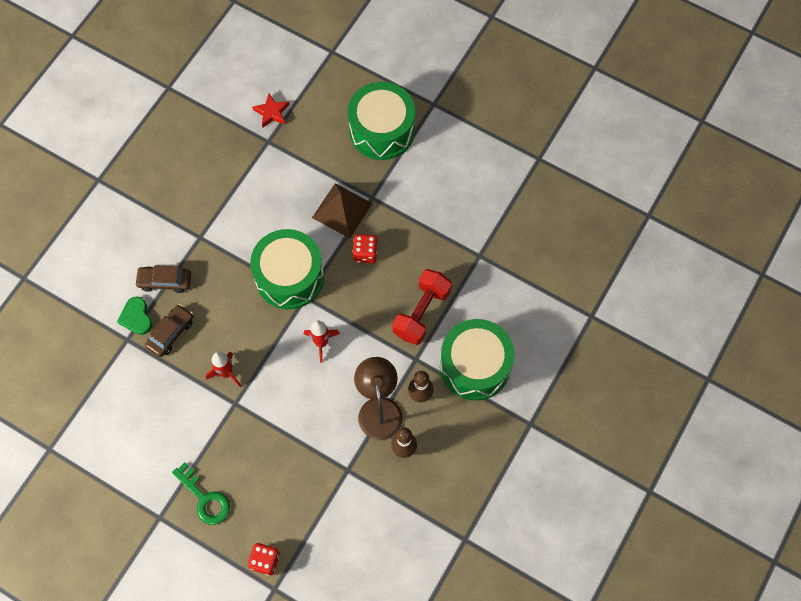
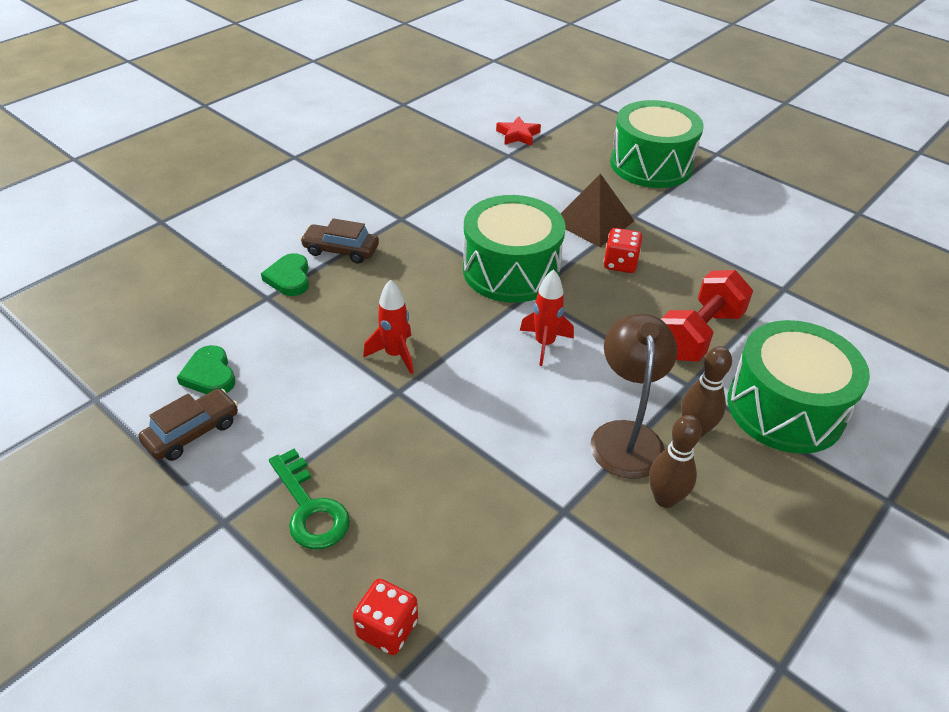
camera: 10 degrees right, 25 degrees down
brown car [145,304,193,357] -> brown car moved to [138,389,238,461]
none -> green heart [177,345,235,394]

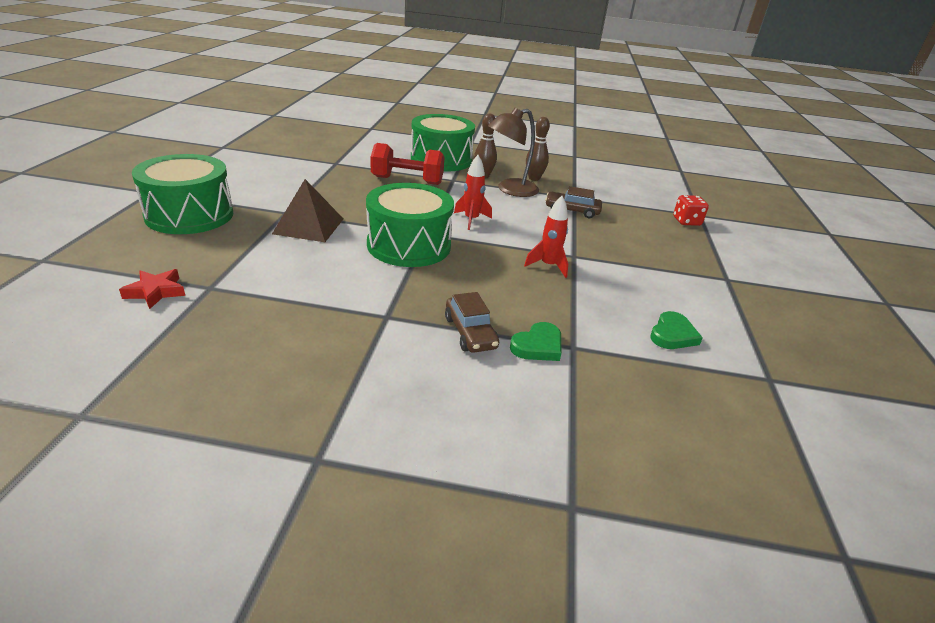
camera: 125 degrees left, 10 degrees down
brown car [138,389,238,461] -> brown car moved to [545,186,602,218]
green key [269,449,350,550] -> none
red dice [603,228,642,273] -> none

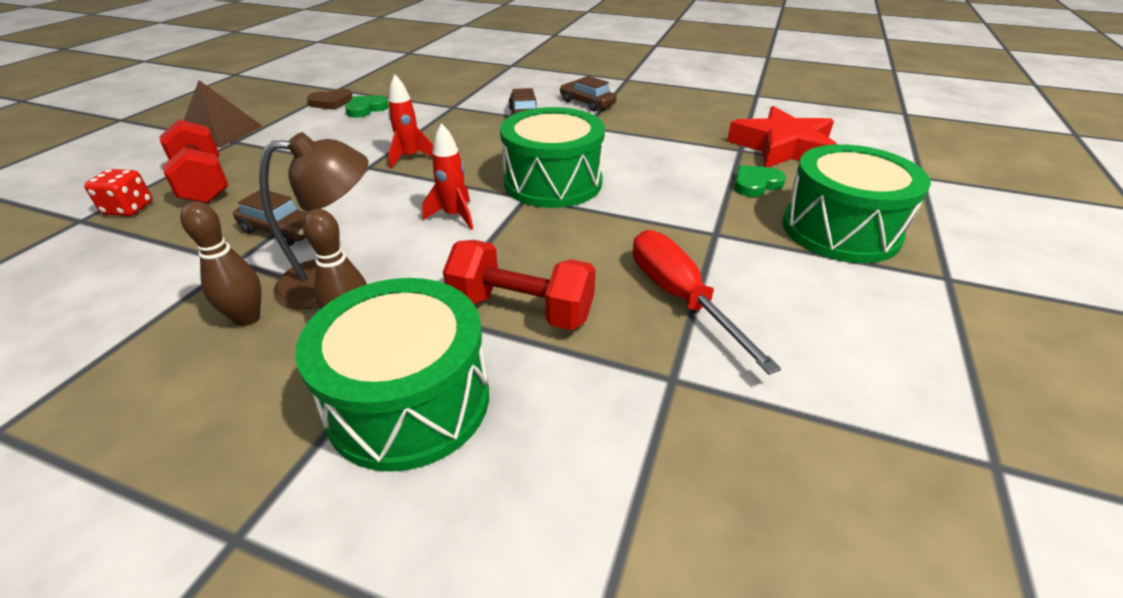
camera: 165 degrees left, 5 degrees up
red star [119,269,185,309] -> red star [727,106,837,167], size x2.10
brown pyramid [272,179,343,242] -> brown pyramid moved to [183,80,262,148]
green heart [510,322,562,361] -> green heart moved to [734,165,786,197]
none -> red dumbbell [160,120,228,203]
none -> brown heart [307,89,353,110]
none -> brown car [560,76,616,111]
none -> red screwdriver [633,230,781,375]

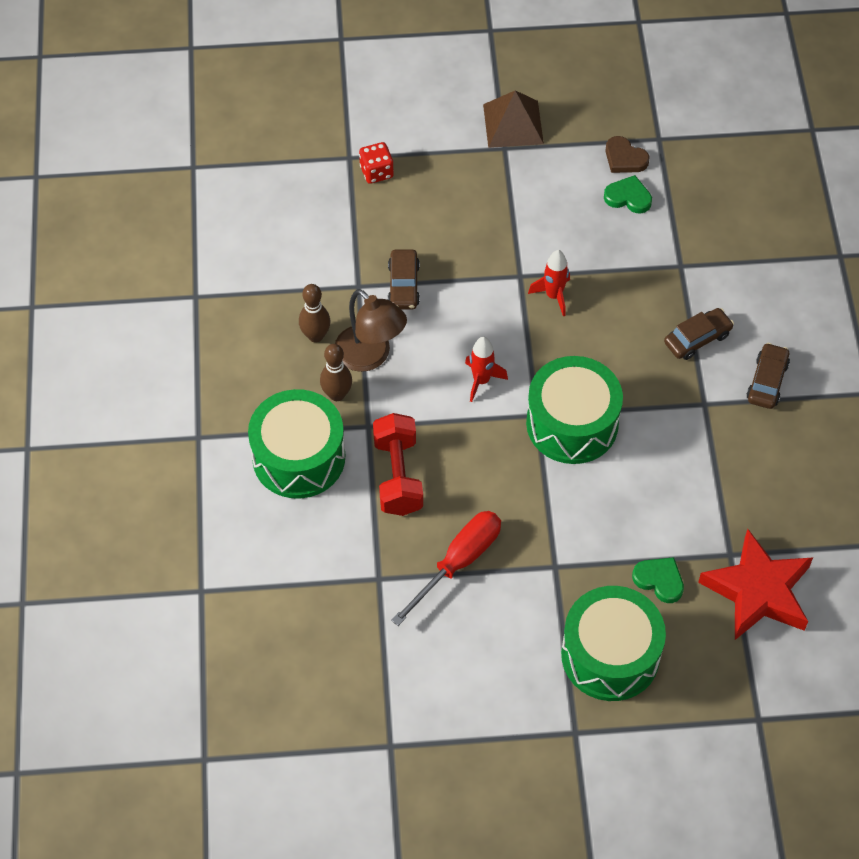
camera: 65 degrees right, 20 degrees up
red dumbbell [160,120,228,203] -> none

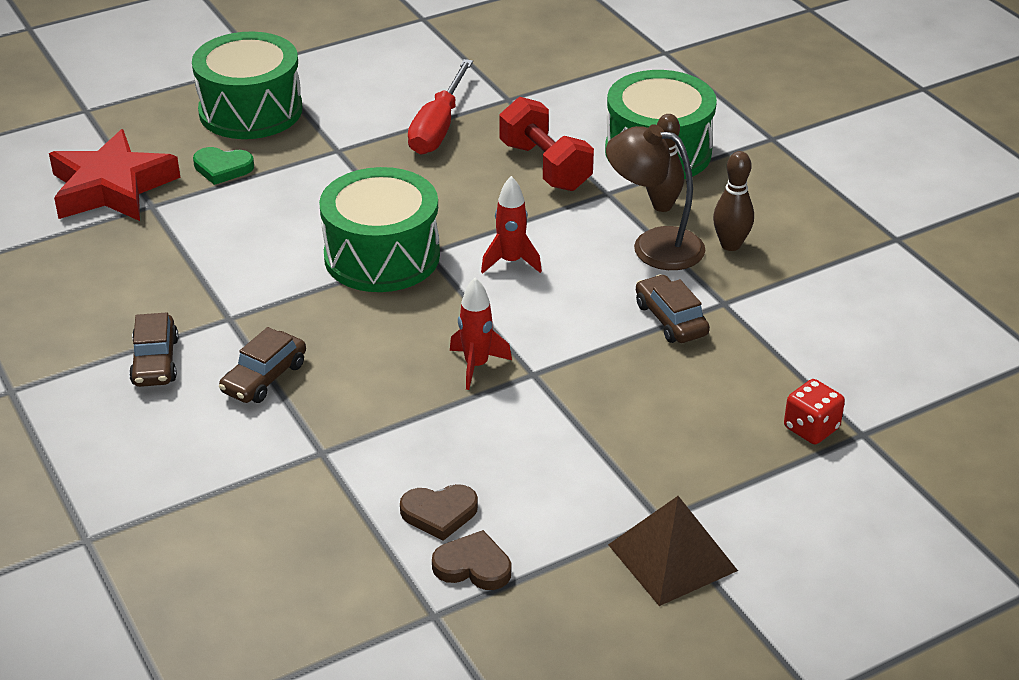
camera: 155 degrees right, 20 degrees down
green heart [604,175,652,214] -> brown heart [400,484,478,541]

